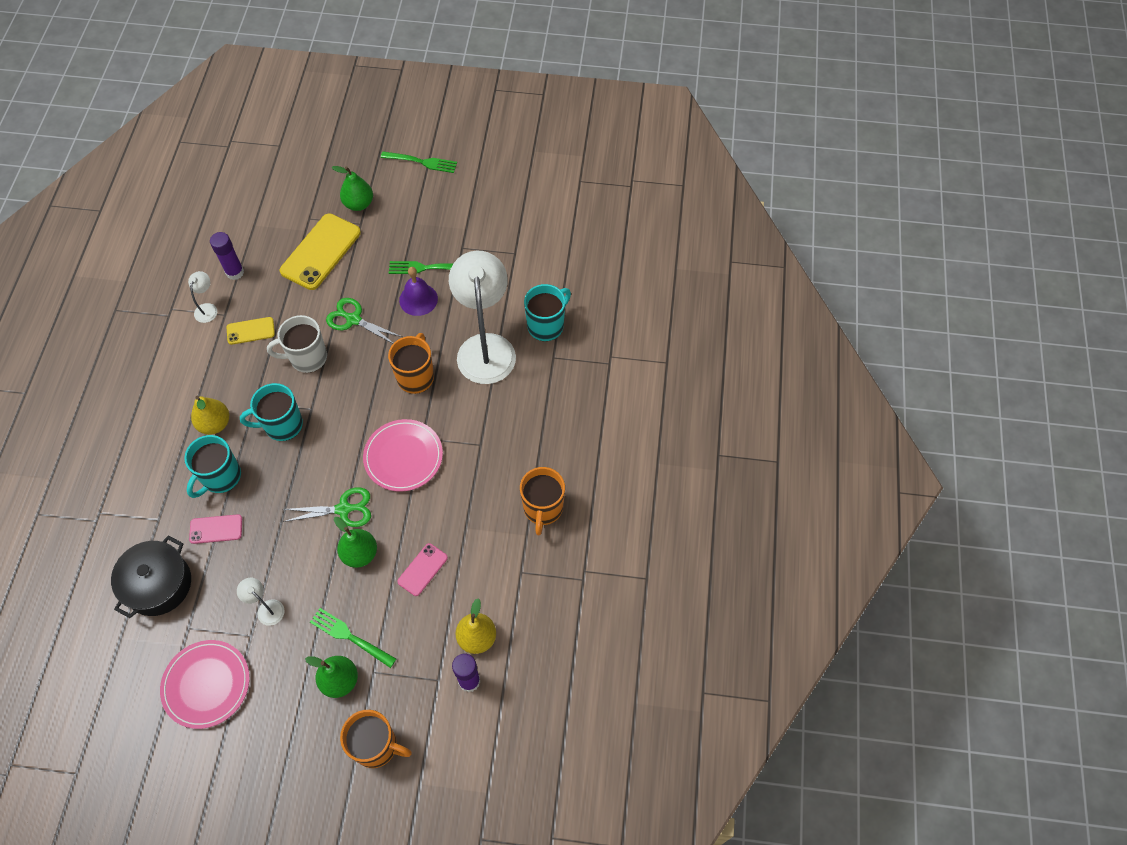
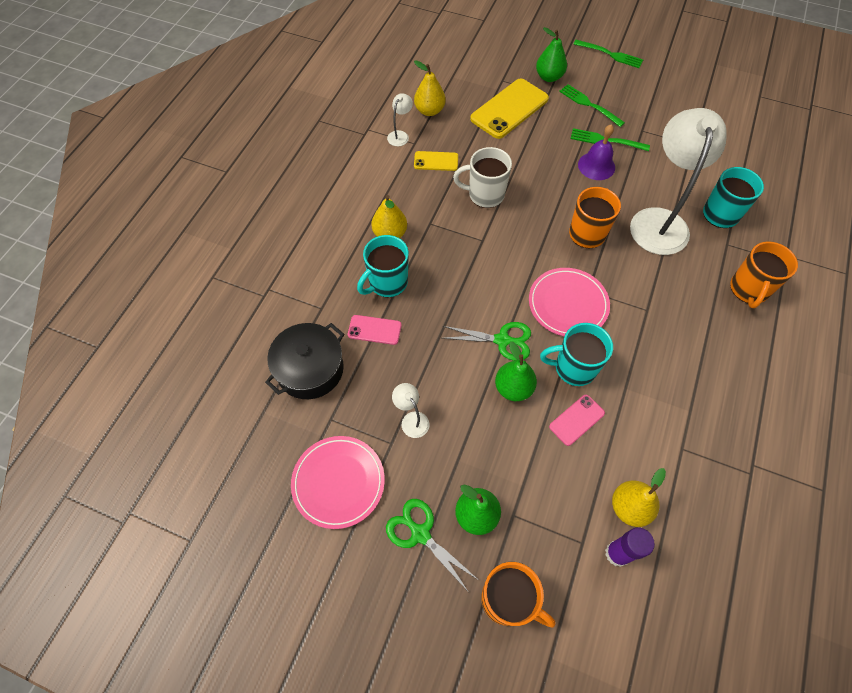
camera: 15 degrees right, 0 degrees up
purple glue stick [210,232,244,280] -> yellow pear [414,60,446,116]
turquoise mug [240,383,303,441] -> turquoise mug moved to [540,323,613,386]
green fork [310,608,396,668] -> green fork moved to [559,84,625,127]
green scissors [326,298,402,344] -> green scissors moved to [386,499,477,591]
orange mug [520,467,565,535] -> orange mug moved to [730,242,798,308]

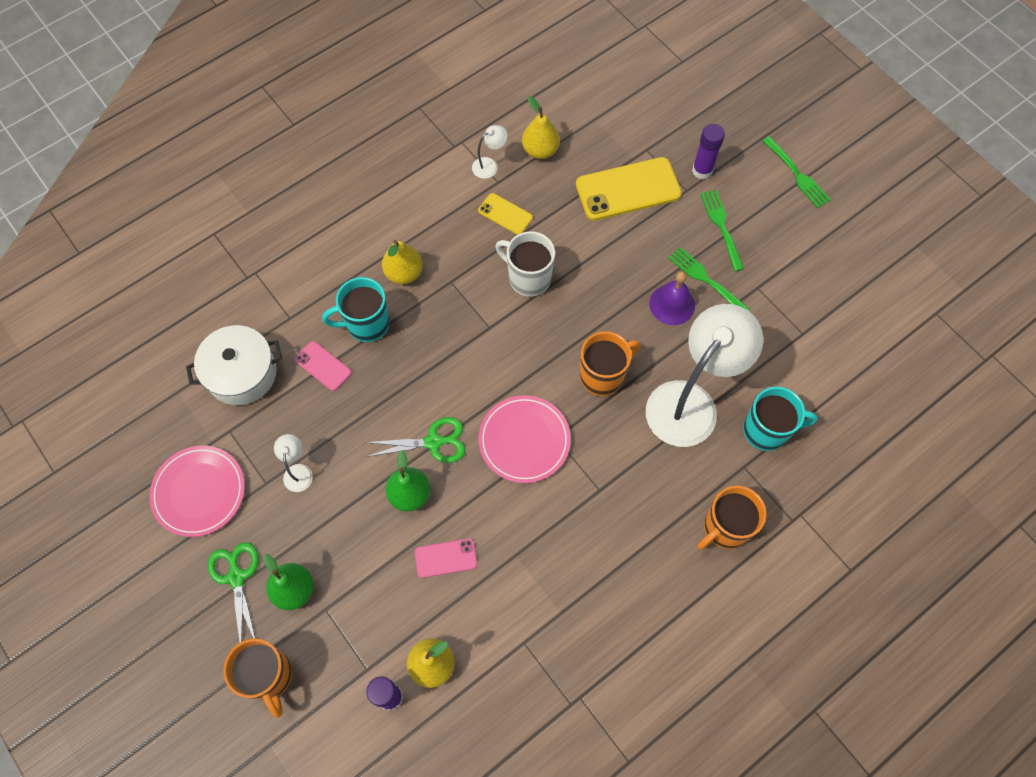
camera: 30 degrees right, 5 degrees up
black pot [265,323,344,399] -> white pot [186,325,282,405]
green scissors [443,322,531,361] -> green scissors turned 45 degrees counterclockwise [365,417,466,463]
green pear [536,27,567,82] -> purple glue stick [692,124,725,179]
turquoise mug [540,323,613,386] -> none

